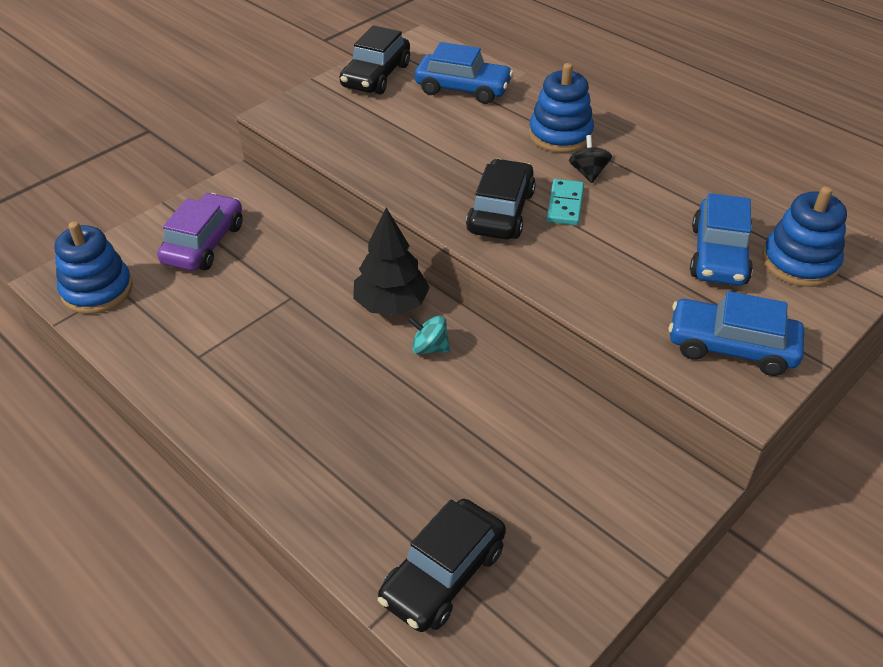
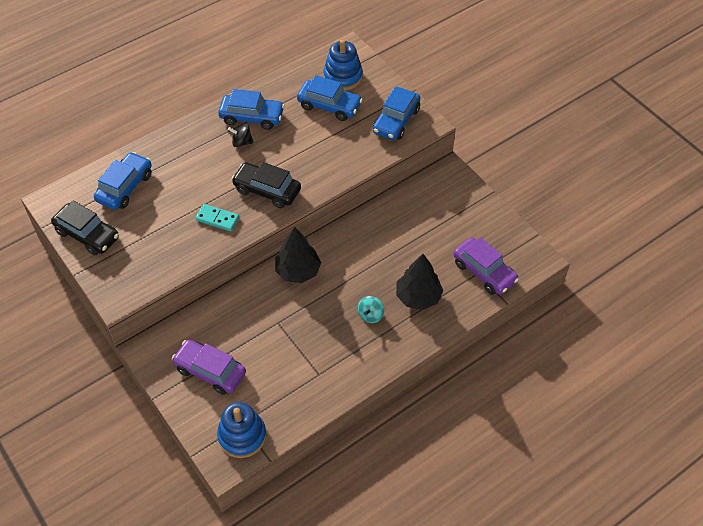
camera: 80 degrees left, 10 degrees up
black car [378,499,506,632] -> purple car [453,237,519,295]
turquoise spinning top [408,315,450,354] -> turquoise spinning top moved to [358,296,384,323]
blue stacking toy [529,63,594,153] -> none
turquoise domino [546,179,584,225] -> turquoise domino moved to [195,204,239,231]
none -> blue car [218,89,285,130]
none -> black tree [396,254,443,310]

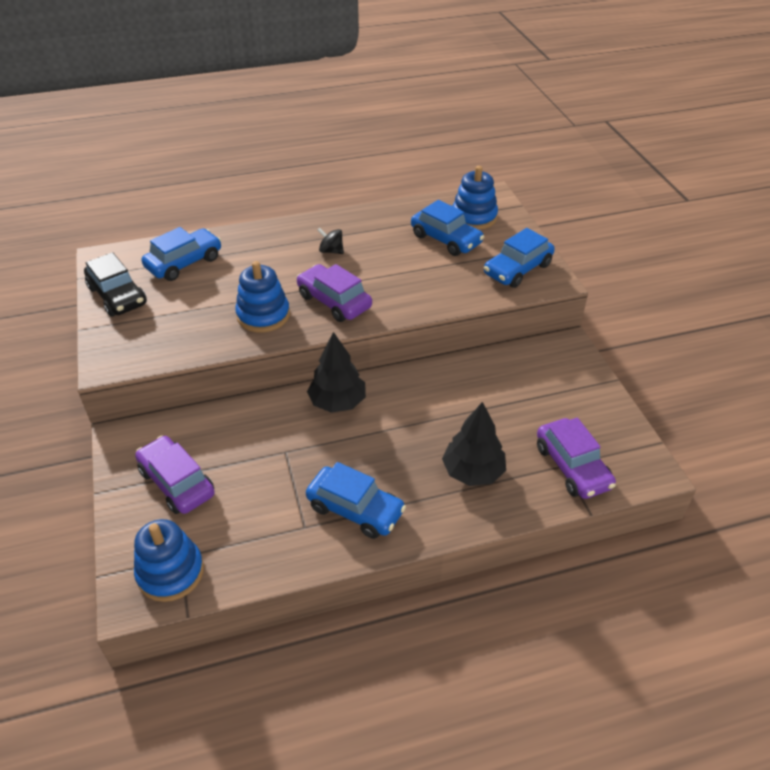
camera: 20 degrees right, 10 degrees down
turquoise domino [195,204,239,231] -> blue stacking toy [235,261,290,332]
blue car [218,89,285,130] -> blue car moved to [306,462,406,539]
black car [231,162,301,208] -> purple car [296,264,372,322]
turquoise spinning top [358,296,384,323] -> none

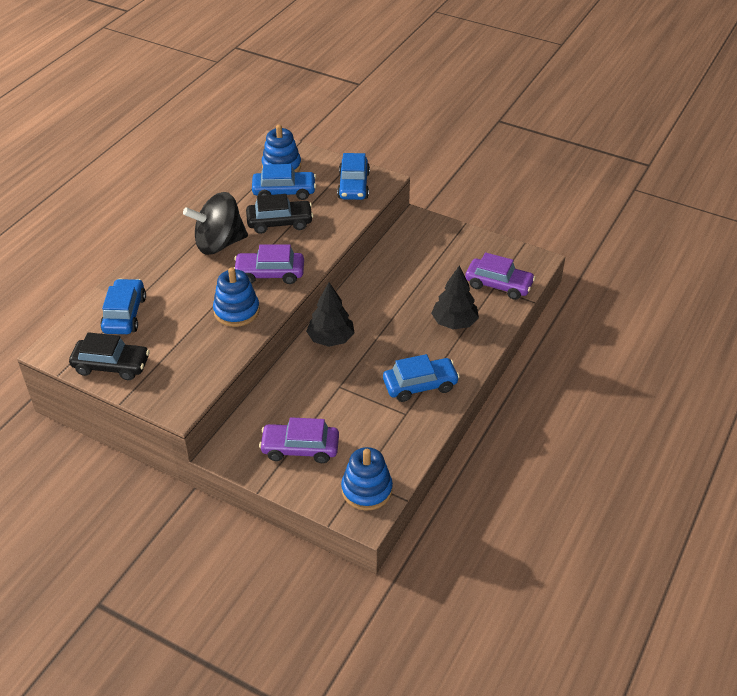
camera: 45 degrees left, 0 degrees up
black spinning top [318,228,344,254] -> black spinning top [183,192,248,255], size x2.40
none -> black car [246,194,313,234]

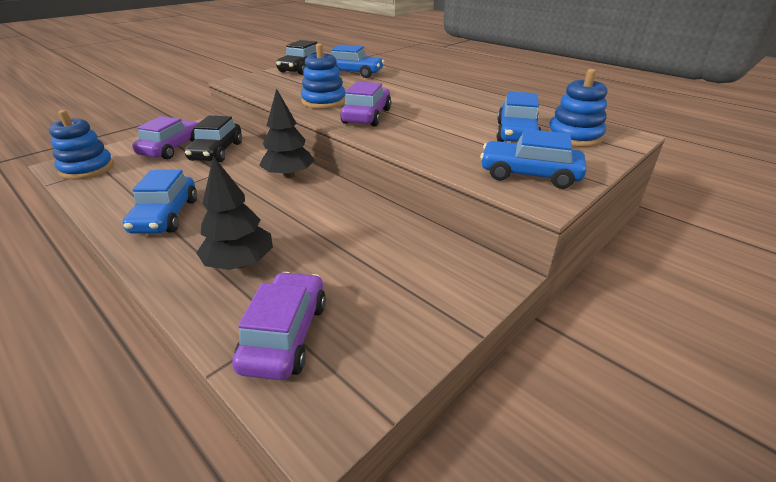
camera: 105 degrees right, 10 degrees down
black spinning top [183,192,248,255] -> none
black car [246,194,313,234] -> black car moved to [184,115,242,162]
purple car [465,252,536,300] -> purple car turned 150 degrees clockwise [232,272,326,380]

